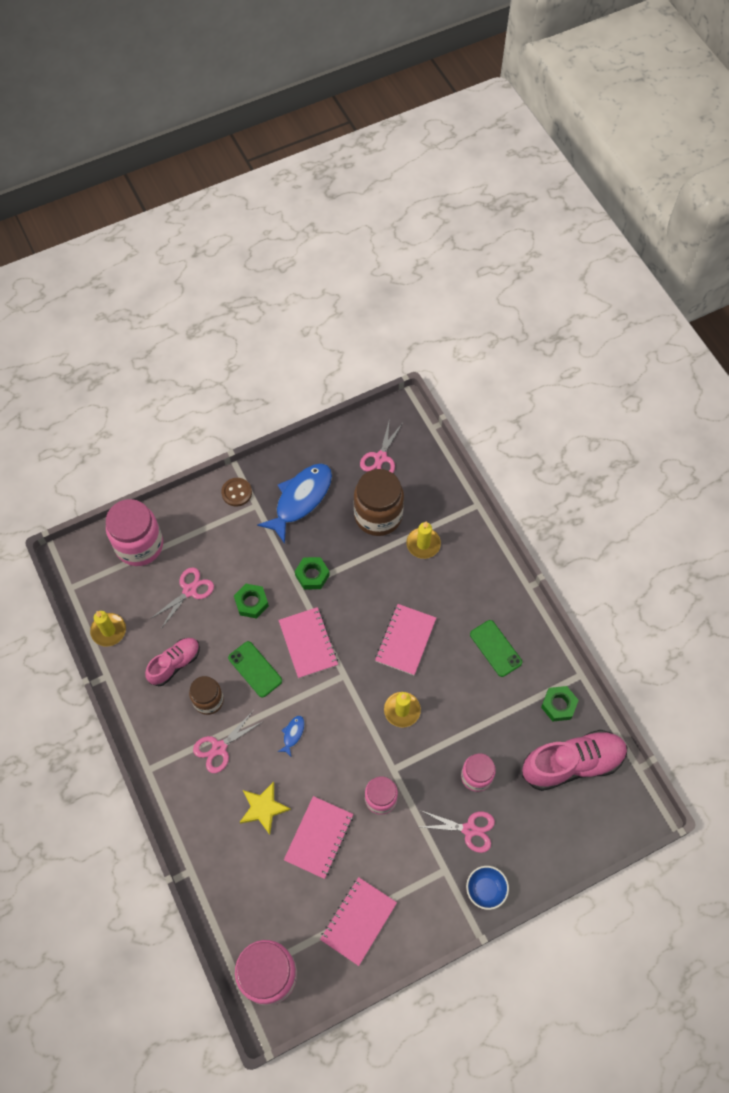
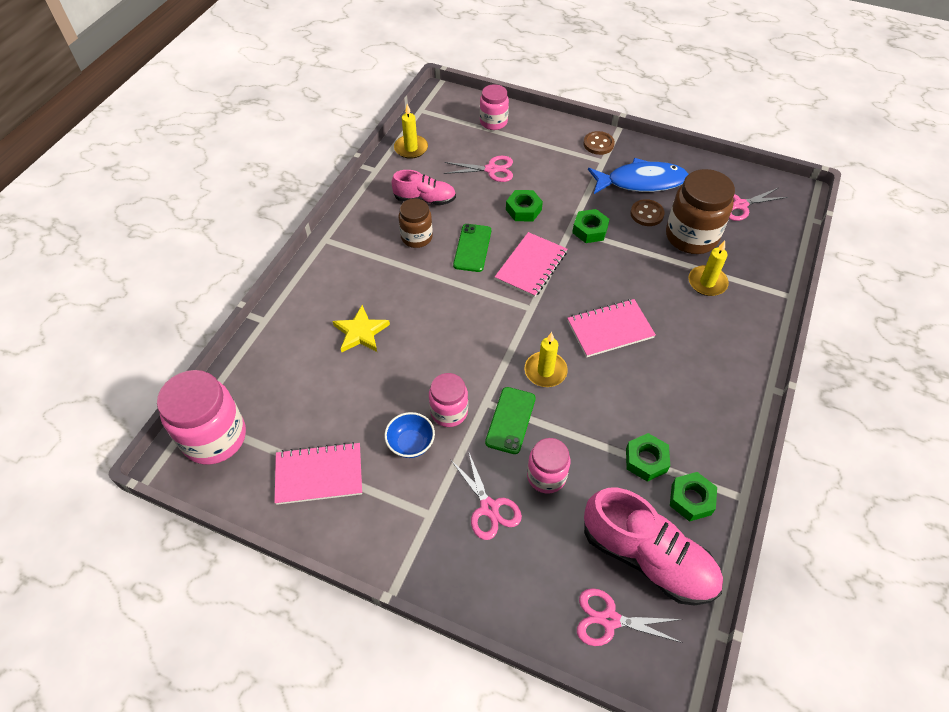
camera: 50 degrees right, 10 degrees down
pink jar [106,499,163,566] -> pink jar [480,84,509,130], size x0.59
pink scissors [193,711,264,773] -> pink scissors moved to [577,588,683,646]
blue fish [277,716,305,756] -> none
pink notebook [284,796,353,879] -> none
blue bowl [466,866,509,910] -> blue bowl moved to [384,412,435,458]
green phone [470,620,522,677] -> green phone moved to [485,387,536,454]
none -> green nut [626,433,670,482]
none -> brown button [630,199,665,226]

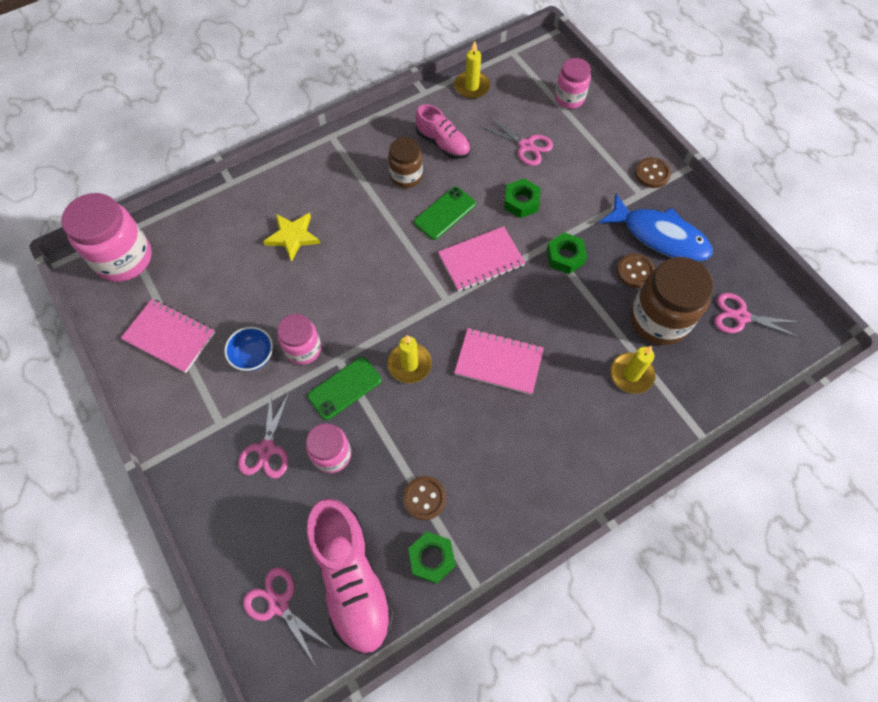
camera: 35 degrees right, 10 degrees up
green nut [626,433,670,482] -> brown button [403,476,446,520]

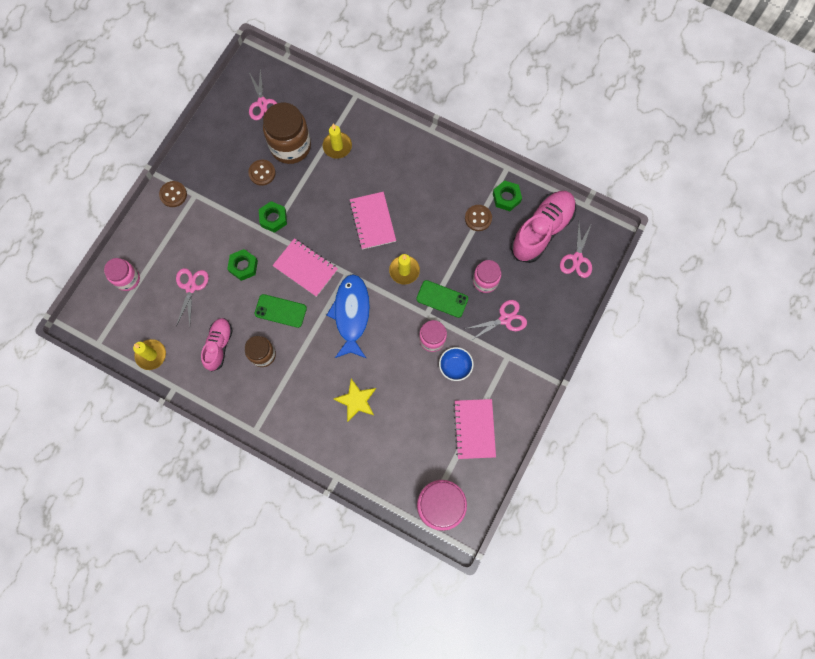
camera: 120 degrees left, 10 degrees up
blue fish [599,194,713,261] -> blue fish moved to [326,274,370,358]

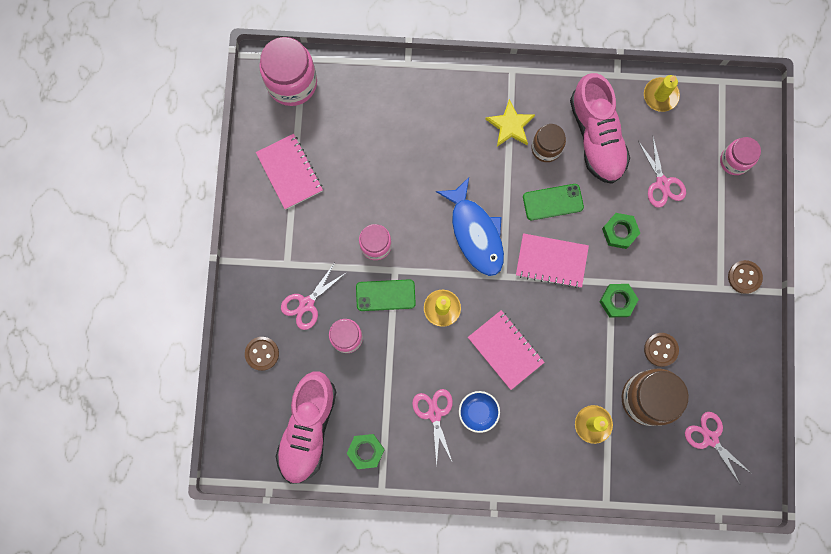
camera: 155 degrees right, 5 degrees up
pink shoe [201,318,232,372] -> pink shoe [570,73,630,184], size x1.67
yellow star [333,379,376,422] -> yellow star moved to [485,99,535,146]
blue bowl [439,347,474,381] -> blue bowl moved to [459,391,500,433]
brown button [465,205,492,231] -> brown button moved to [245,337,279,371]
pink scissors [560,223,592,278] -> pink scissors moved to [412,389,453,466]

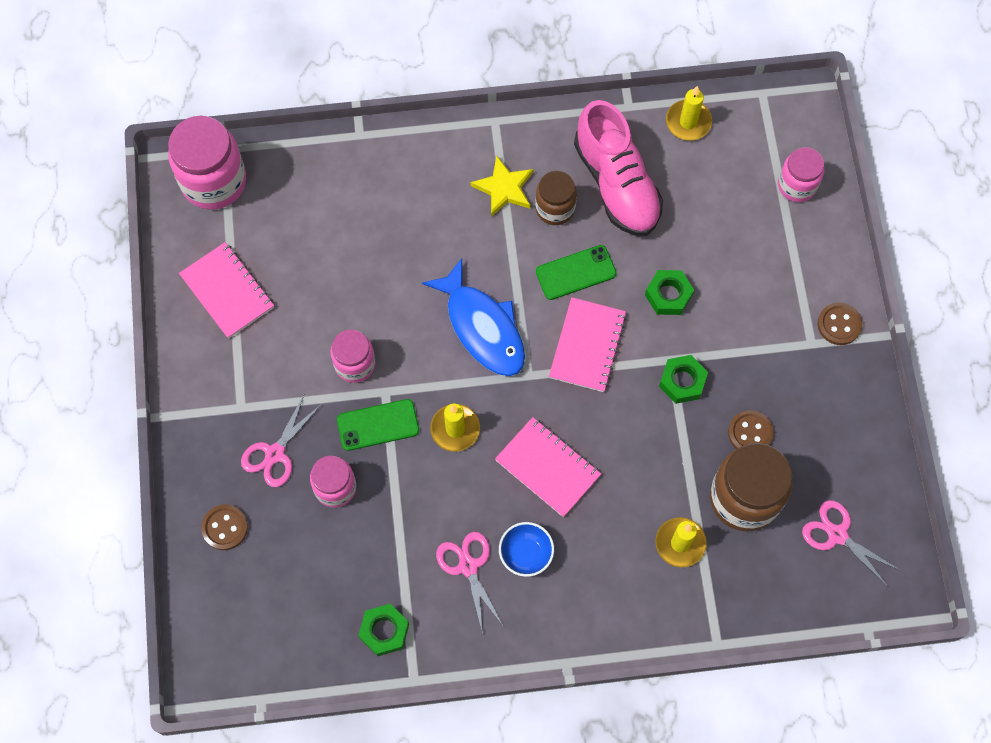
camera: 10 degrees left, 10 degrees down
pink shoe [276,372,336,484] -> none
pink notebook [516,233,589,288] -> pink notebook turned 75 degrees counterclockwise [549,297,627,392]
pink scissors [638,137,686,208] -> none

